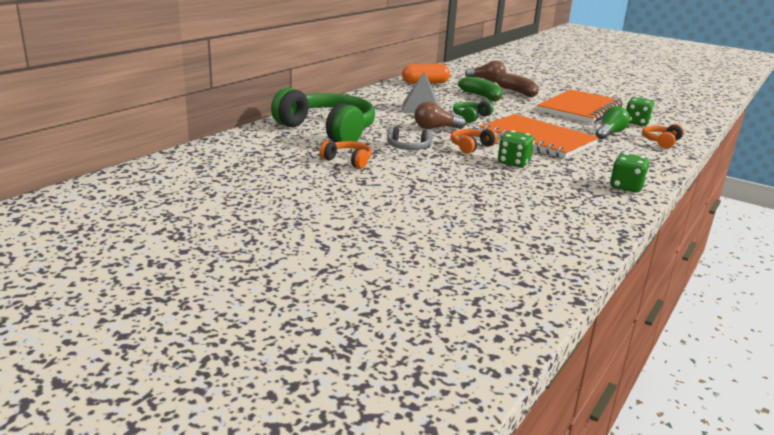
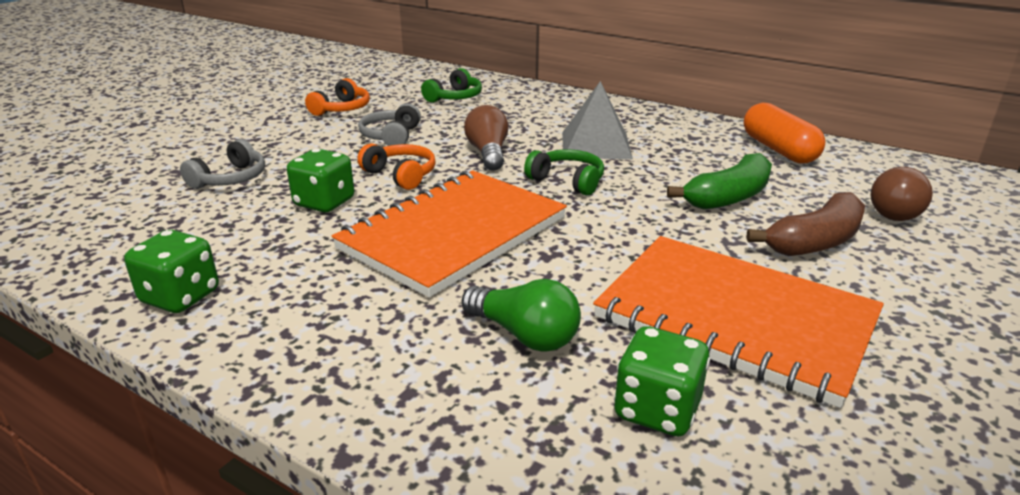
camera: 90 degrees right, 5 degrees up
green headphones [271,88,375,142] -> green headphones [421,68,482,103], size x0.45
orange headphones [642,124,684,149] -> none
none -> grey headphones [180,139,265,189]

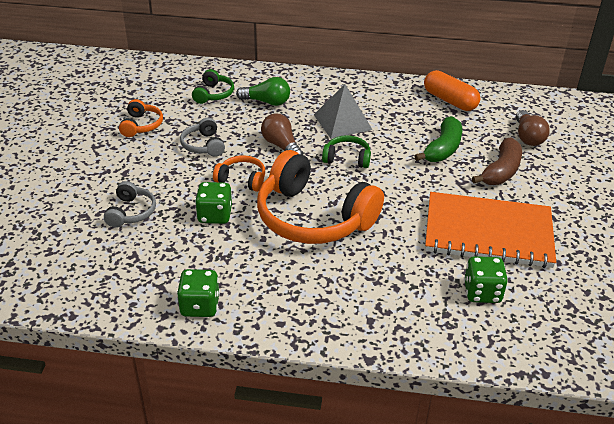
camera: 25 degrees left, 10 degrees up
orange notebook [332,170,567,298] -> orange headphones [257,150,384,244]
green light bulb [462,279,581,351] -> green light bulb moved to [236,77,290,106]

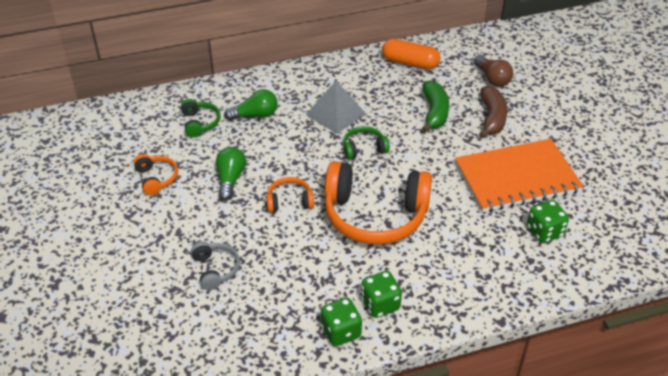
camera: 25 degrees left, 5 degrees up
grey headphones [180,118,225,157] -> green light bulb [216,147,246,201]
green dice [195,182,232,224] -> green dice moved to [361,271,402,318]
brown light bulb [261,113,303,155] -> none

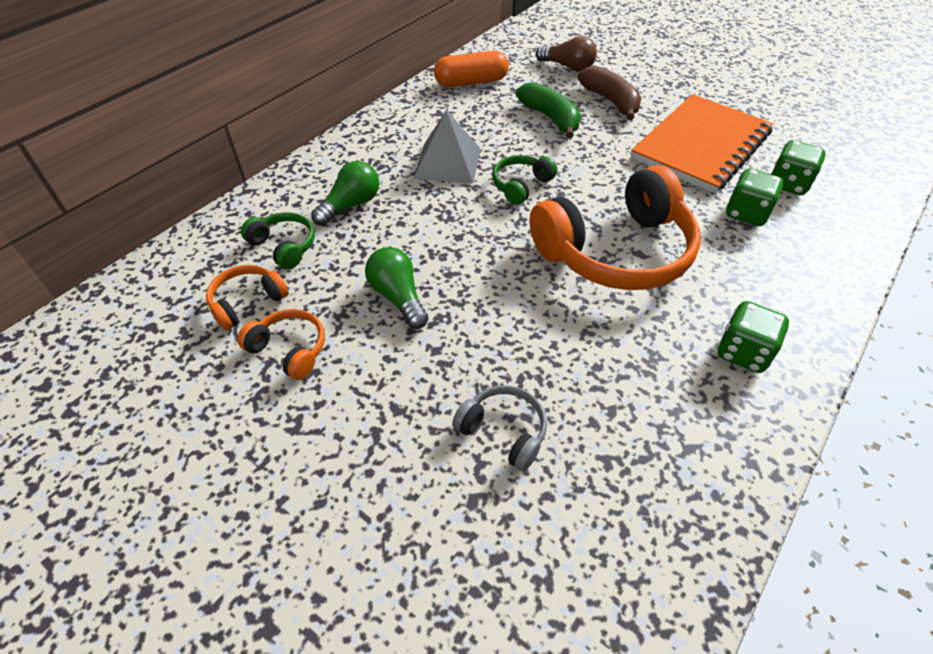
camera: 35 degrees left, 5 degrees up
orange headphones [266,177,314,212] -> orange headphones moved to [206,265,289,330]
green dice [321,298,362,346] -> green dice moved to [726,169,784,226]

